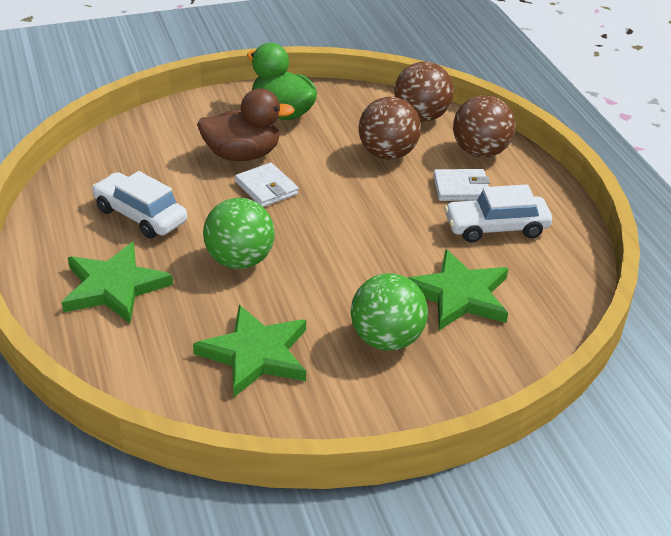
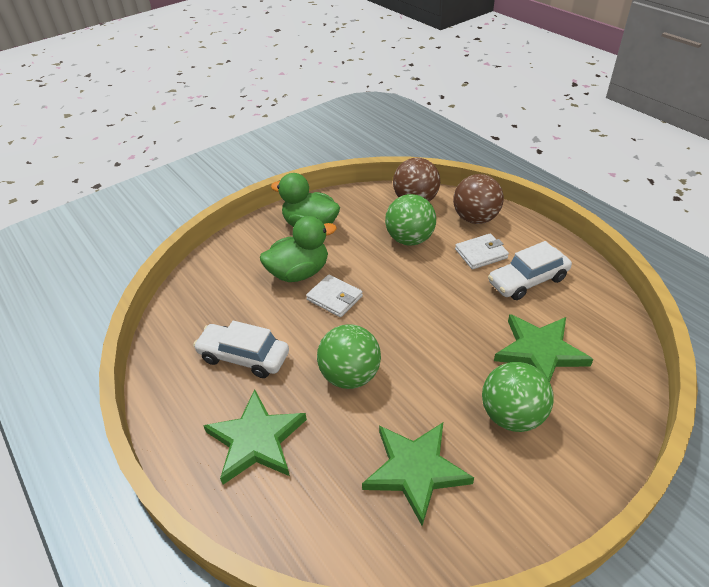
camera: 15 degrees left, 5 degrees up
brown duck [197,88,295,161] -> green duck [260,216,337,282]
brown ball [359,97,421,160] -> green ball [385,194,436,245]

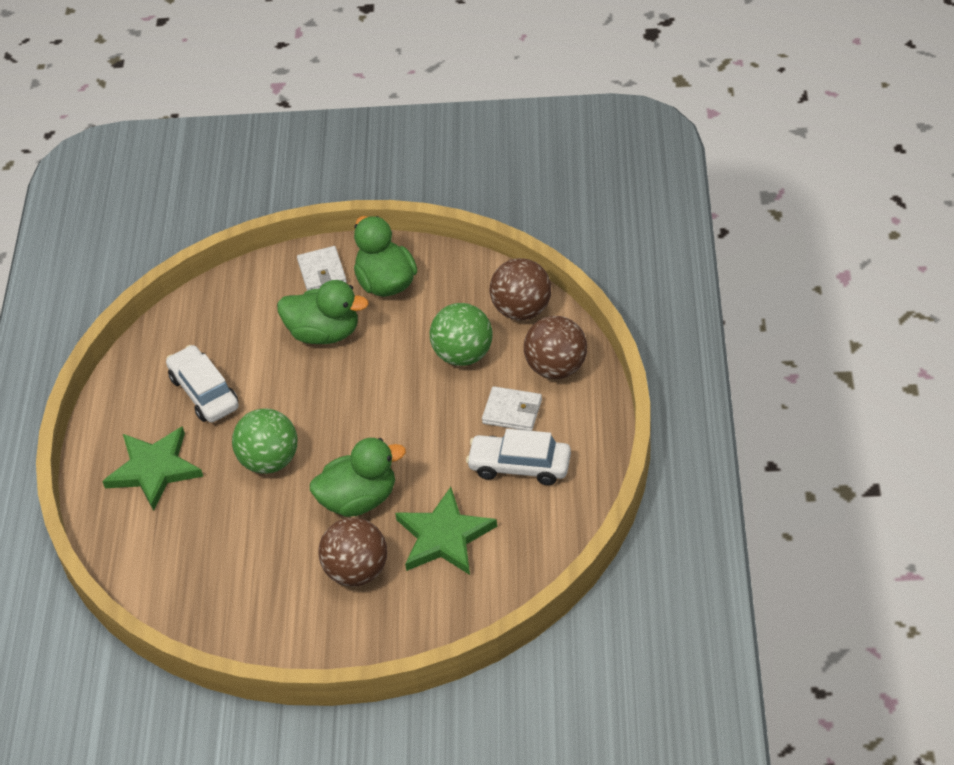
camera: 40 degrees right, 5 degrees up
white wallet [306,274,363,317] -> white wallet moved to [297,246,347,291]
green star [362,423,474,526] -> none
green ball [482,362,554,432] -> brown ball [318,517,387,587]
none -> green duck [310,438,406,517]

